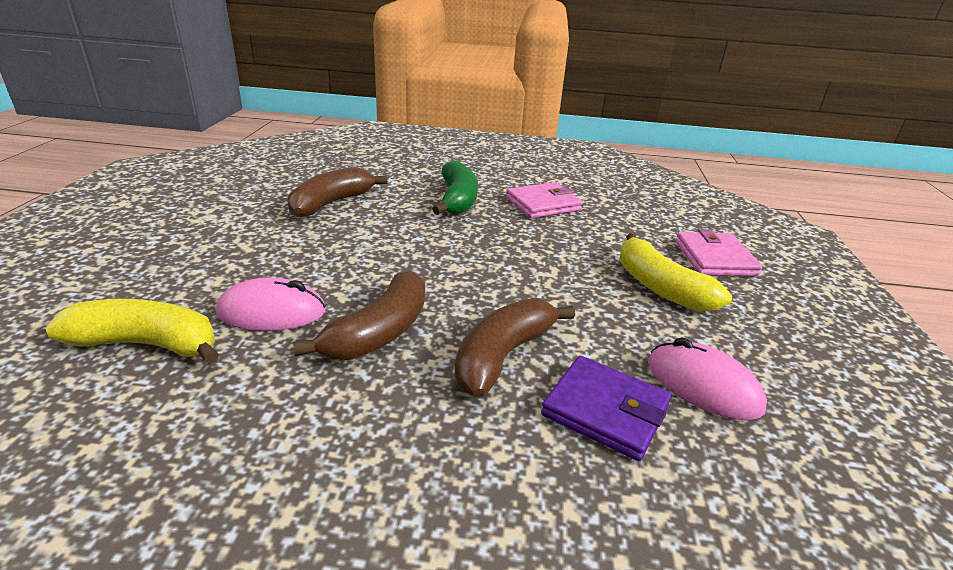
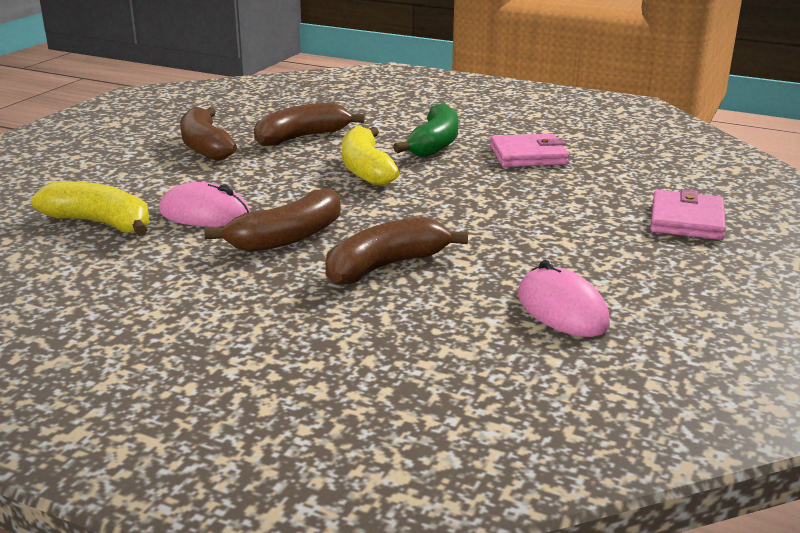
camera: 20 degrees right, 5 degrees down
purple wallet [541,356,671,461] -> none
yellow banana [619,233,732,311] -> yellow banana moved to [342,126,399,186]
none -> brown banana [180,107,237,161]

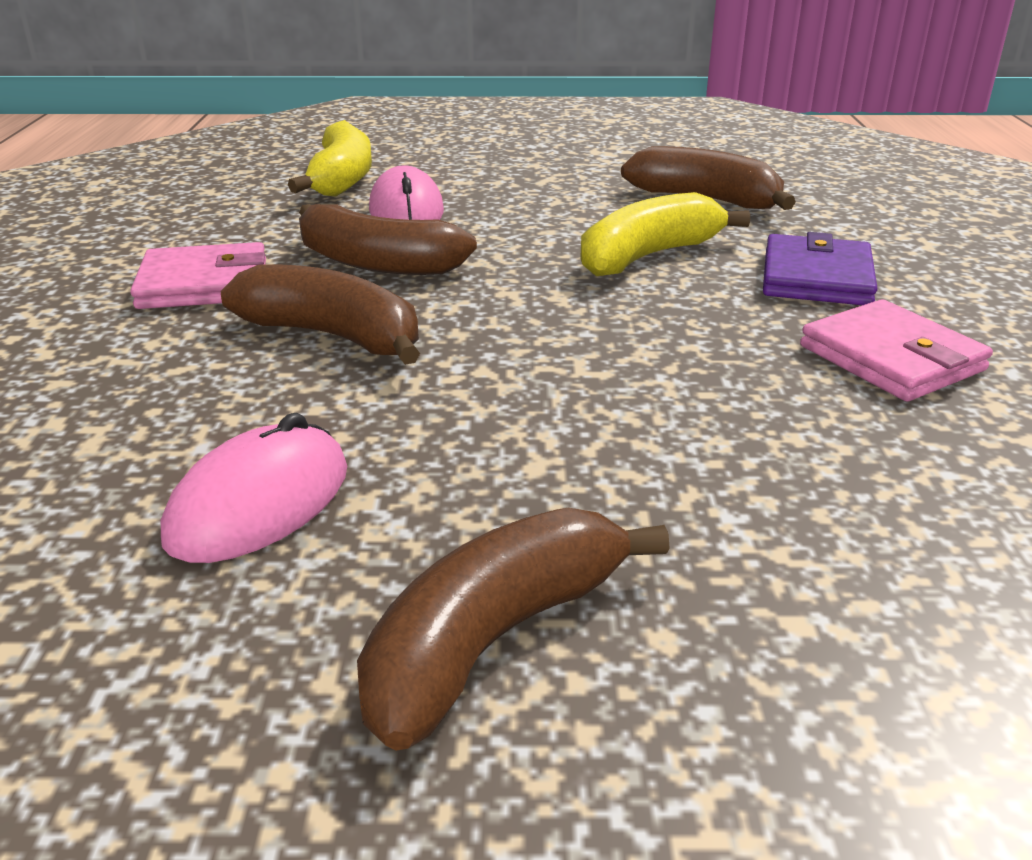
camera: 65 degrees right, 5 degrees up
brown banana [180,107,237,161] -> brown banana moved to [357,508,670,751]
green banana [393,103,459,157] -> purple wallet [763,232,878,305]
pink wallet [650,189,726,240] -> pink wallet moved to [130,242,266,309]

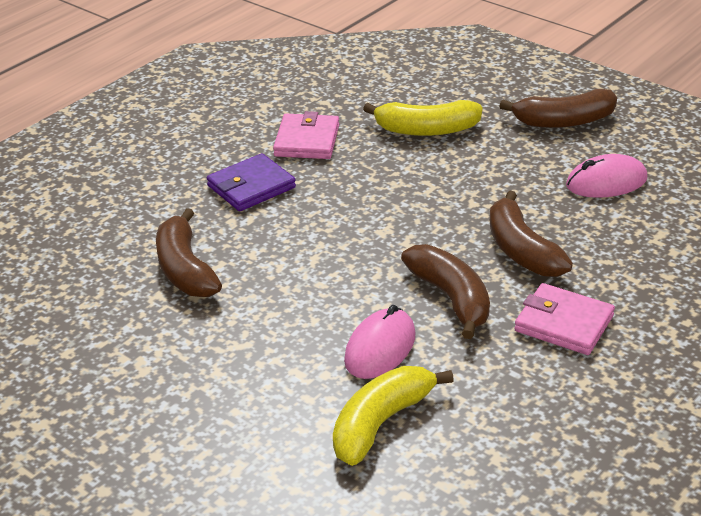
camera: 140 degrees left, 5 degrees up
yellow banana [580,192,750,276] -> yellow banana moved to [363,100,483,136]

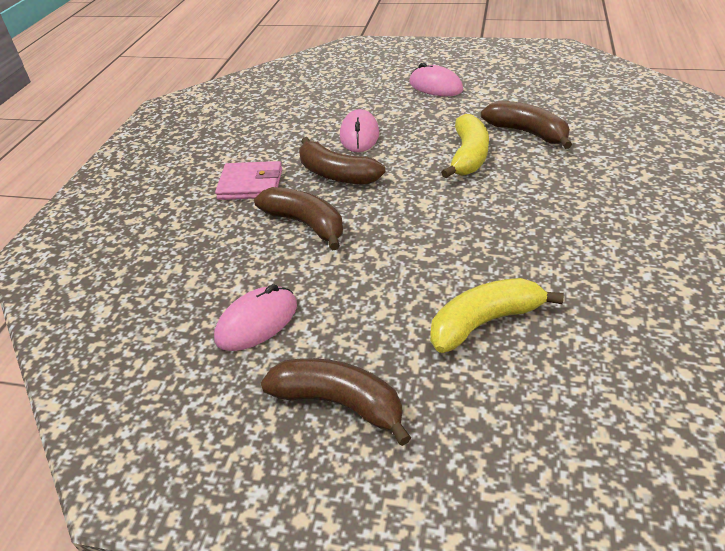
camera: 155 degrees right, 5 degrees up
purple wallet [207,153,296,211] -> none
pink wallet [273,111,339,159] -> none
yellow banana [333,366,454,466] -> yellow banana moved to [441,114,489,178]
brown banana [499,89,617,128] -> brown banana turned 60 degrees clockwise [261,358,411,446]
none -> pink mouse [409,63,463,96]

